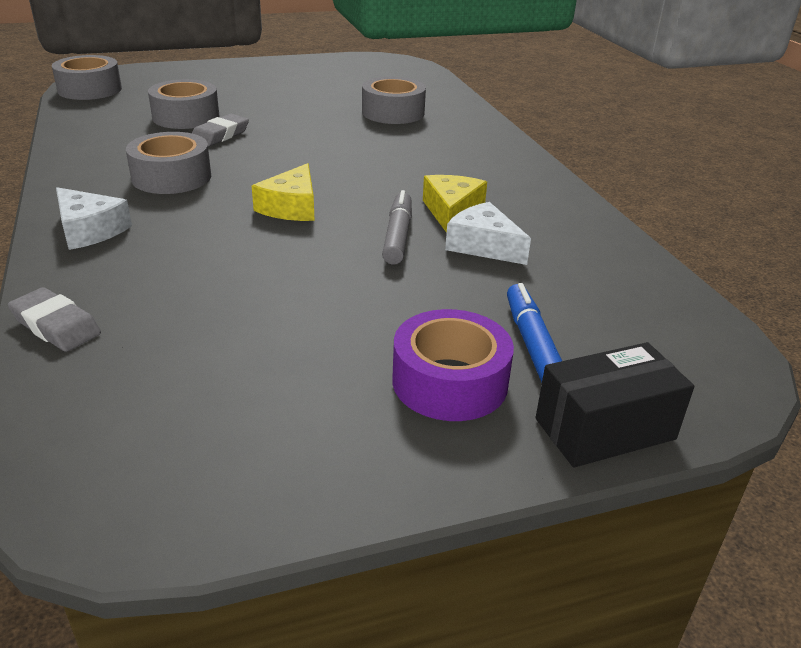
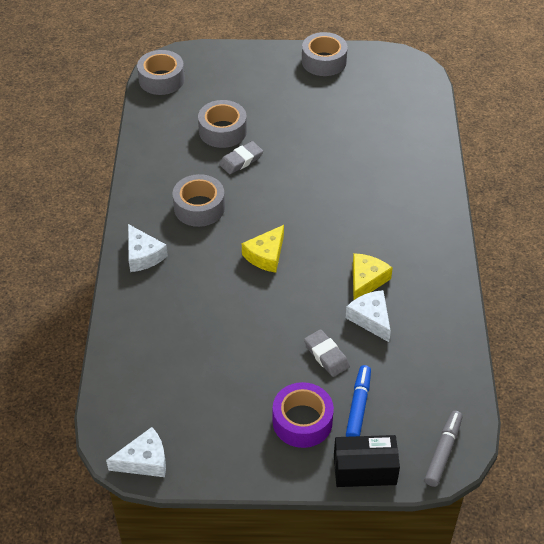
camera: 20 degrees right, 15 degrees up
grey eraser [8,287,101,352] -> grey eraser moved to [304,329,350,377]
grey tape [362,77,426,124] -> grey tape moved to [302,32,348,76]
grey marker [382,190,412,265] -> grey marker moved to [425,411,463,487]
none -> white cheese [106,427,166,477]

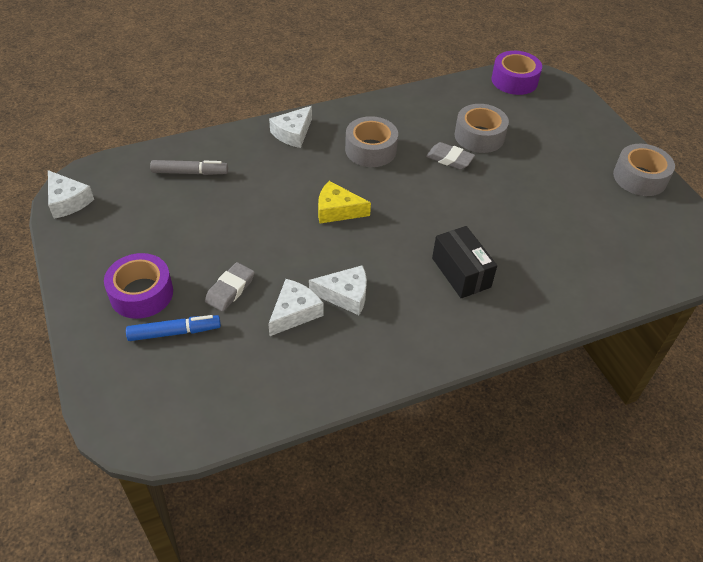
camera: 65 degrees right, 0 degrees up
grey tape [137,50,185,95] -> purple tape [492,51,542,95]
black box [334,435,400,487] -> black box moved to [432,226,497,298]
yellow cheese [353,253,393,300] -> white cheese [309,265,367,315]
grey marker [425,411,463,487] -> grey marker moved to [150,160,228,175]

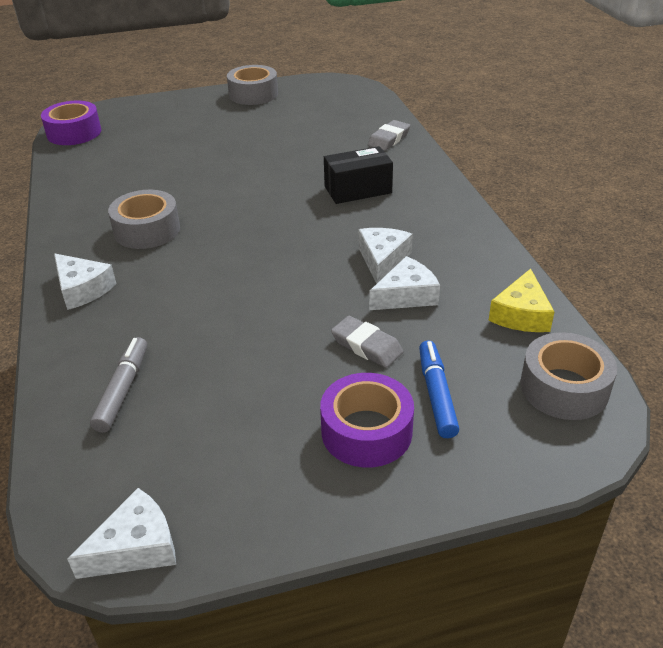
camera: 80 degrees left, 10 degrees down
white cheese [268,279,323,336] -> white cheese turned 105 degrees clockwise [369,256,440,310]
yellow cheese [318,181,371,224] -> yellow cheese moved to [488,269,554,332]
grey eraser [426,142,475,170] -> grey eraser moved to [368,120,410,151]
grey tape [455,104,509,153] -> grey tape moved to [520,332,617,420]

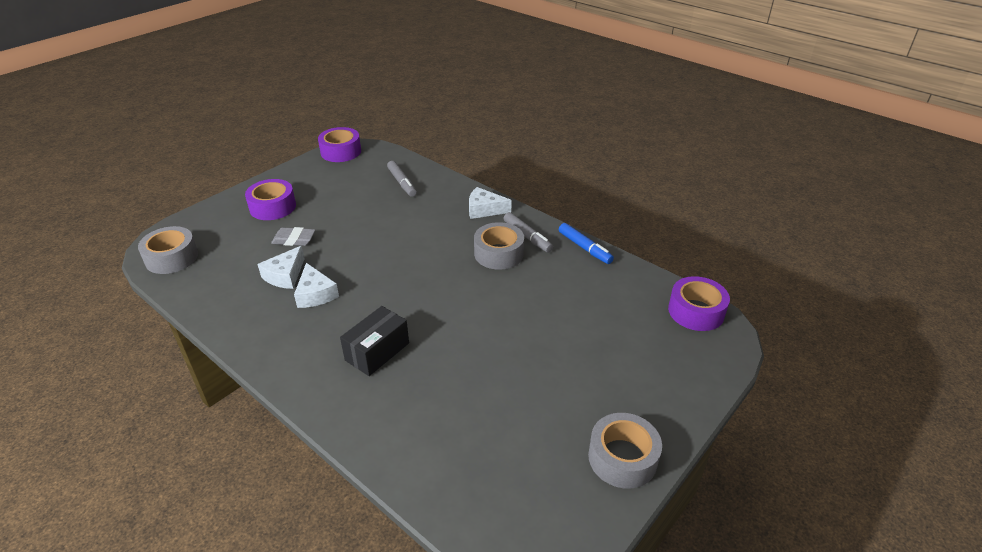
camera: 145 degrees right, 0 degrees up
white cheese [67,488,176,579] -> purple tape [318,127,361,162]
grey eraser [368,120,410,151] -> none
blue marker [419,340,460,438] -> blue marker moved to [559,223,614,264]
yellow cheese [488,269,554,332] -> none
none -> grey marker [503,212,553,252]

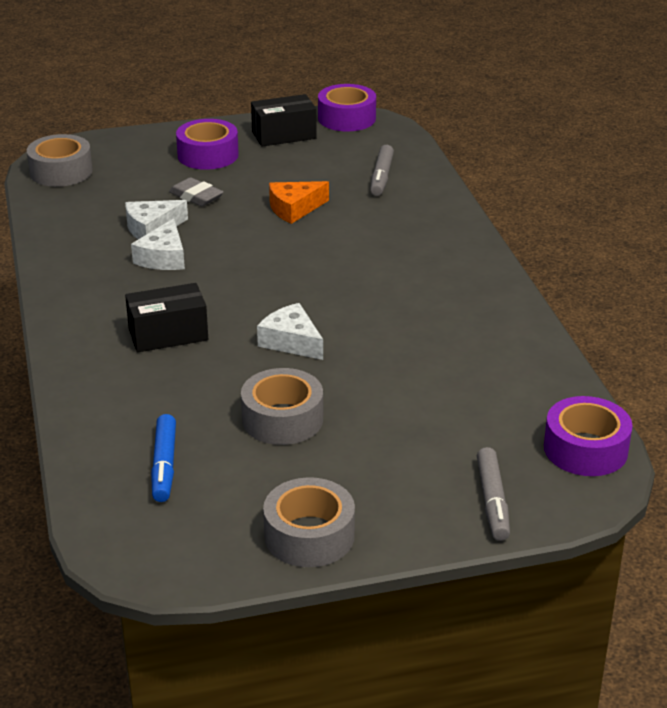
camera: 35 degrees right, 5 degrees down
white cheese [469,187,512,219] -> white cheese moved to [257,303,323,360]
grey tape [474,222,524,270] -> grey tape moved to [241,368,323,445]
grey marker [503,212,553,252] -> grey marker moved to [477,447,510,541]
blue marker [559,223,614,264] -> blue marker moved to [151,414,176,502]
none -> black box [251,94,317,147]
none -> orange cheese [269,181,329,224]

